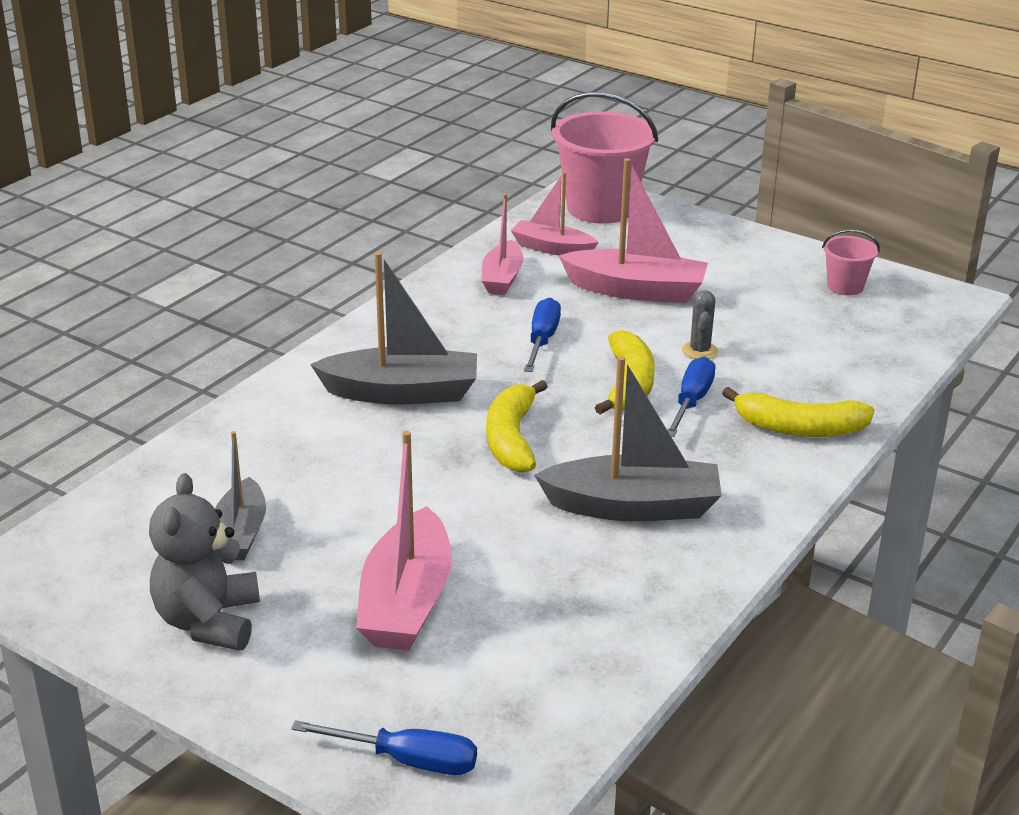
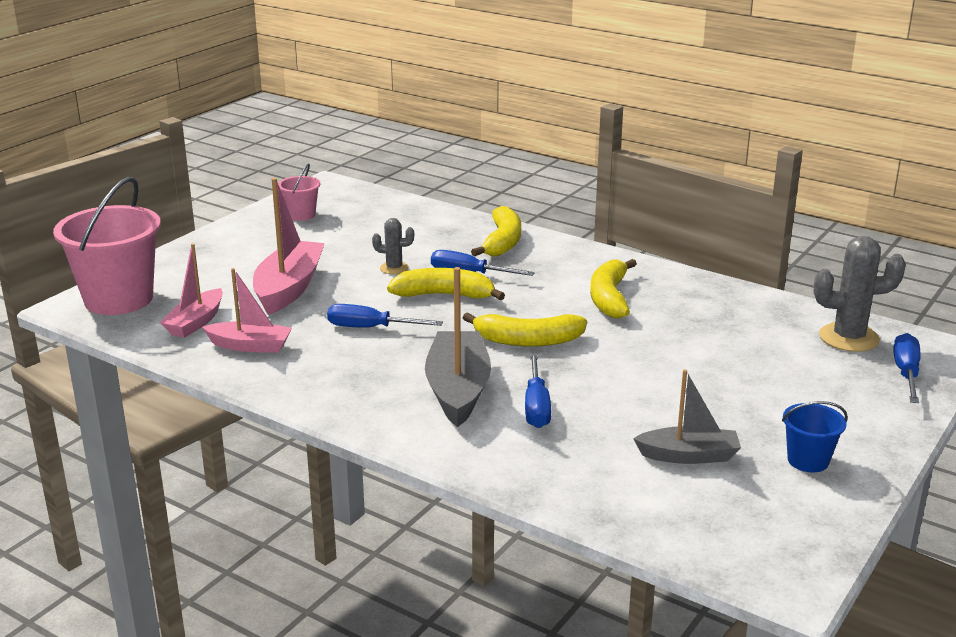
camera: 90 degrees left, 5 degrees down
grey teddy bear [149,473,260,651] -> blue bucket [782,401,848,472]
pink boat [356,431,452,651] -> none
grey boat [534,356,722,521] -> yellow banana [590,259,637,319]
none -> blue screwdriver [525,354,551,428]
none -> grey cactus [814,236,906,352]

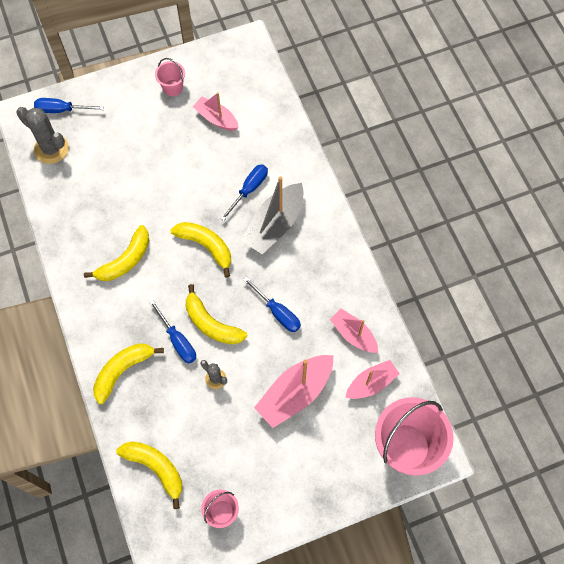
camera: 145 degrees left, 40 degrees up
grey boat [633,370,741,464] -> pink boat [193,92,239,131]
blue bucket [782,401,848,472] -> pink bucket [155,58,185,96]
blue screwdriver [893,333,920,403] -> blue screwdriver turned 45 degrees clockwise [34,98,104,113]
none -> yellow banana [116,441,182,509]

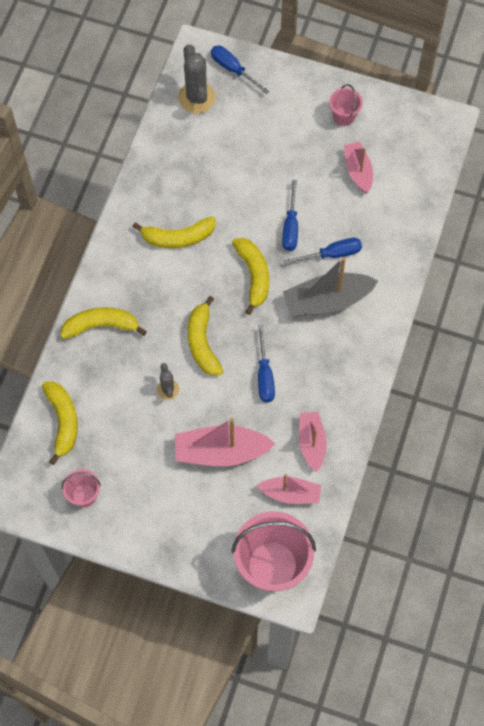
camera: 40 degrees right, 0 degrees up
blue screwdriver [149,300,196,363] -> blue screwdriver moved to [282,180,298,251]

